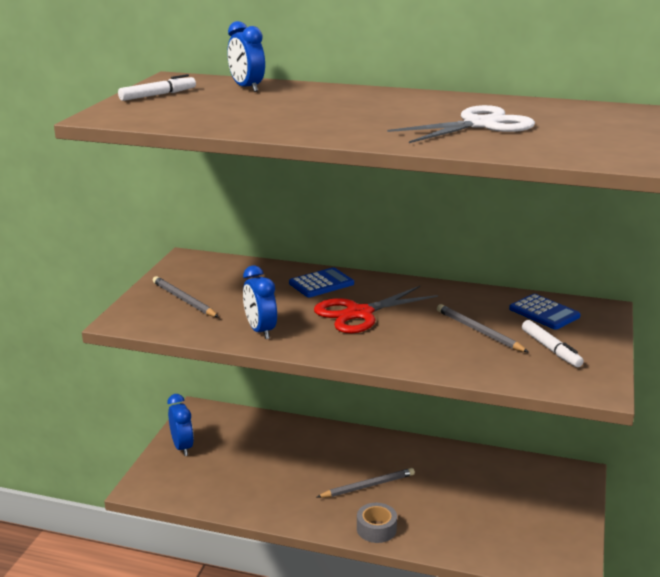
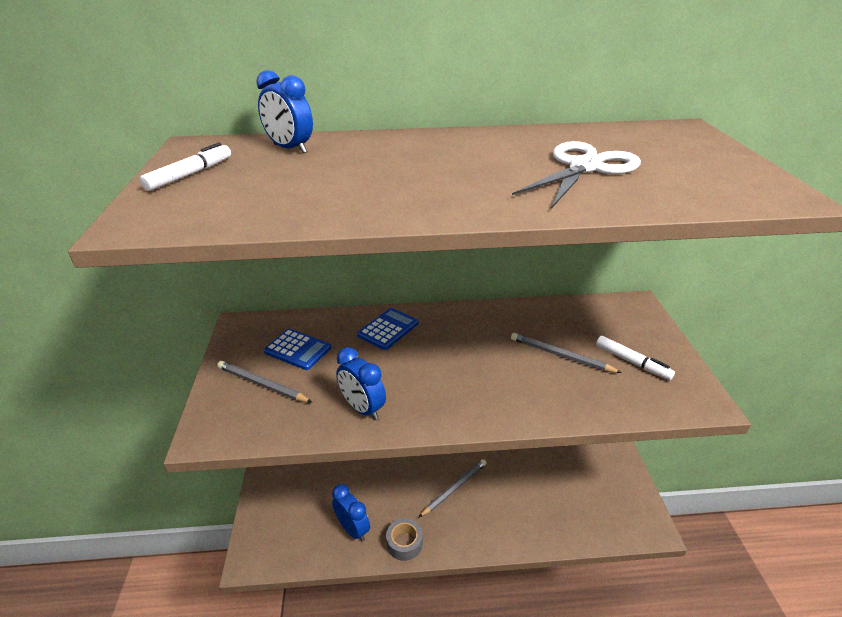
camera: 20 degrees left, 10 degrees up
blue clock [168,394,194,456] -> blue clock moved to [332,484,370,541]
red scissors [314,286,438,333] -> none
grey tape [357,503,397,543] -> grey tape moved to [386,518,423,561]
blue calculator [509,294,581,330] -> blue calculator moved to [264,329,331,370]

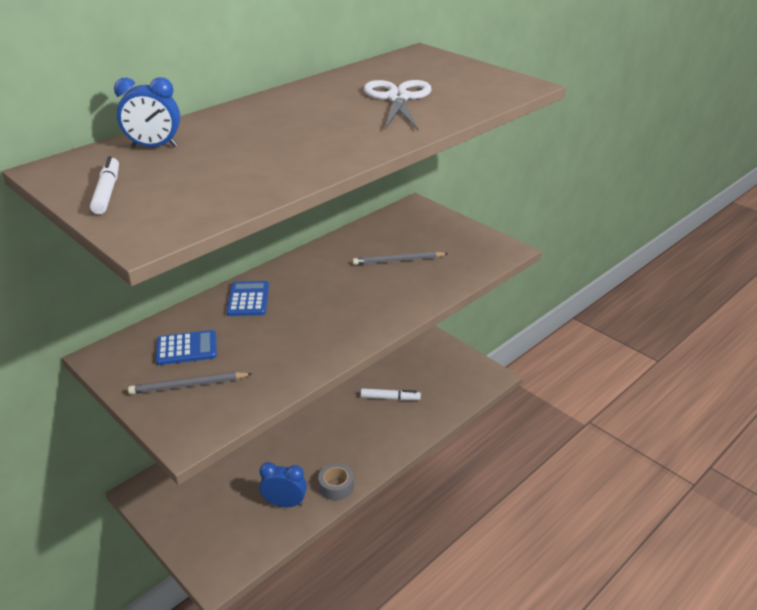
camera: 40 degrees left, 0 degrees up
blue clock [336,347,386,420] -> none
grey pencil [419,459,487,517] -> none
white marker [596,336,675,380] -> white marker moved to [361,388,421,400]

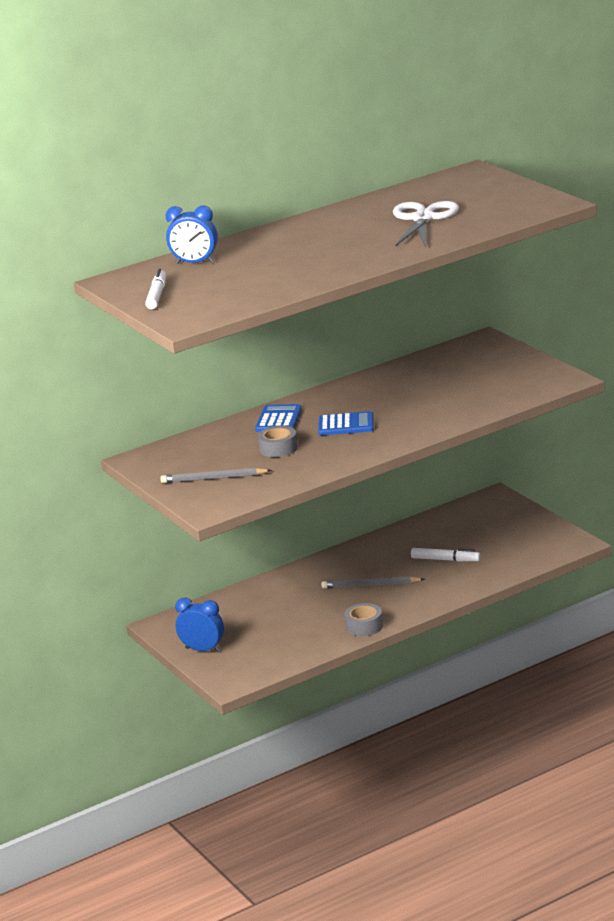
camera: 15 degrees right, 10 degrees down
blue calculator [156,330,217,365] -> blue calculator moved to [318,411,374,435]
blue clock [259,462,307,507] -> blue clock moved to [175,598,224,652]
grey pencil [352,251,449,265] -> grey pencil moved to [321,576,425,589]
none -> grey tape [258,426,298,457]

